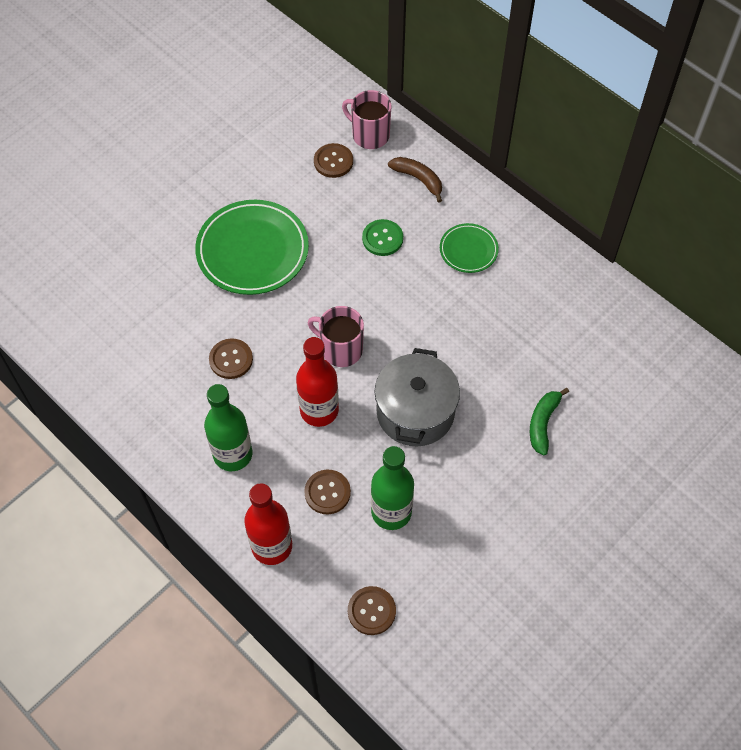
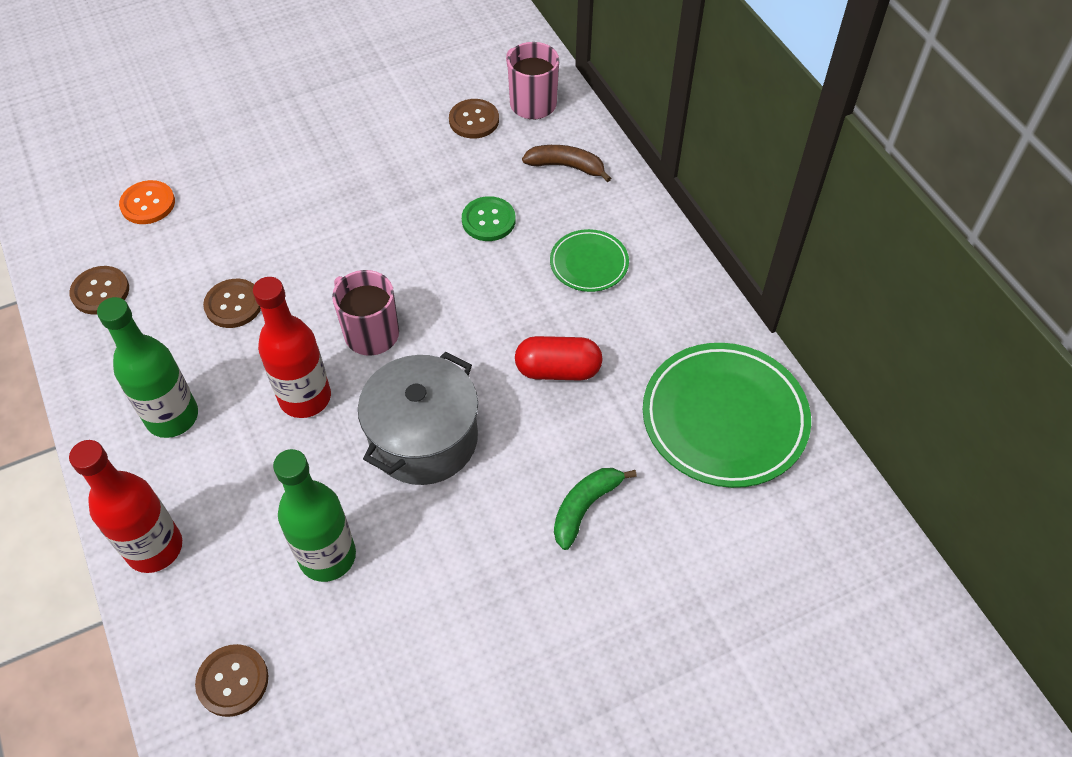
camera: 20 degrees right, 5 degrees down
green plate [195,200,309,295] -> green plate moved to [643,343,811,488]
brown button [304,470,351,514] -> brown button moved to [69,266,129,315]
brown banana [388,157,442,203] -> brown banana turned 45 degrees counterclockwise [522,145,611,182]
none -> orange button [119,180,175,224]
none -> red capsule [515,336,603,380]

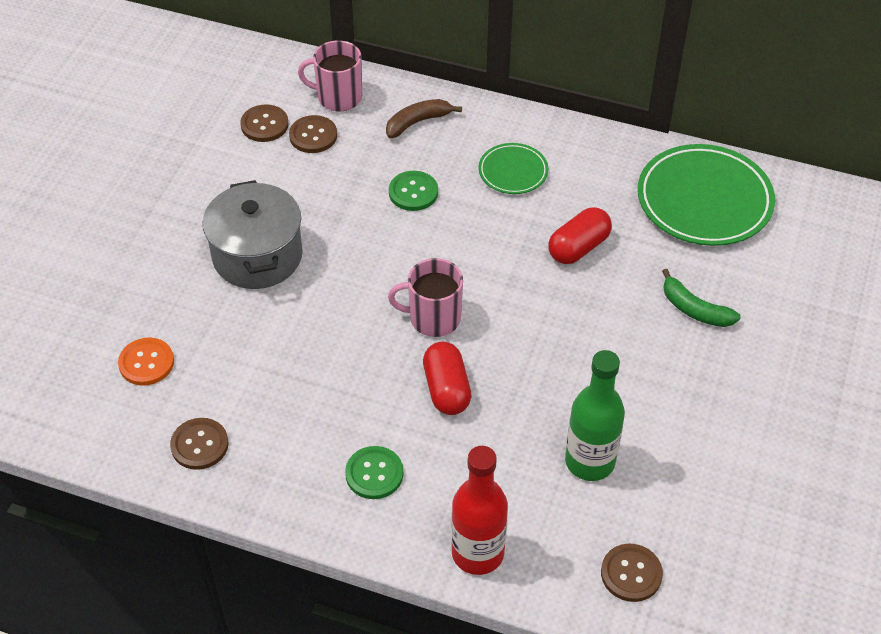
camera: 45 degrees left, 5 degrees down
green bottle [97,297,198,438] -> green button [345,446,403,499]
brown button [203,279,261,328] -> brown button moved to [240,104,289,142]
red bottle [253,277,331,418] -> red capsule [423,342,472,415]
grey pot [358,351,478,485] -> grey pot moved to [203,180,303,289]
green banana [554,468,637,550] -> green banana turned 45 degrees counterclockwise [662,269,741,327]

